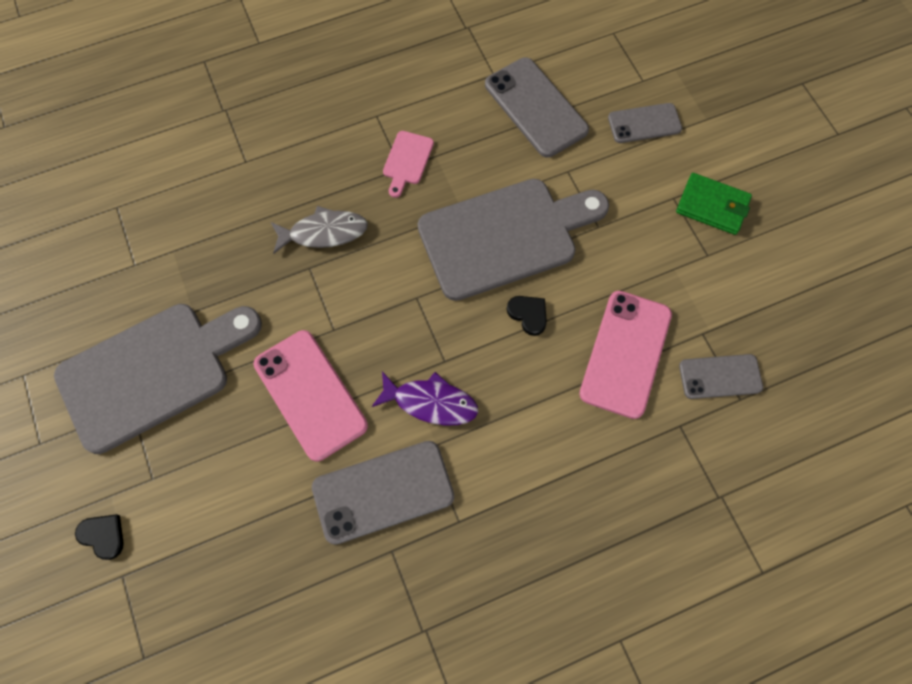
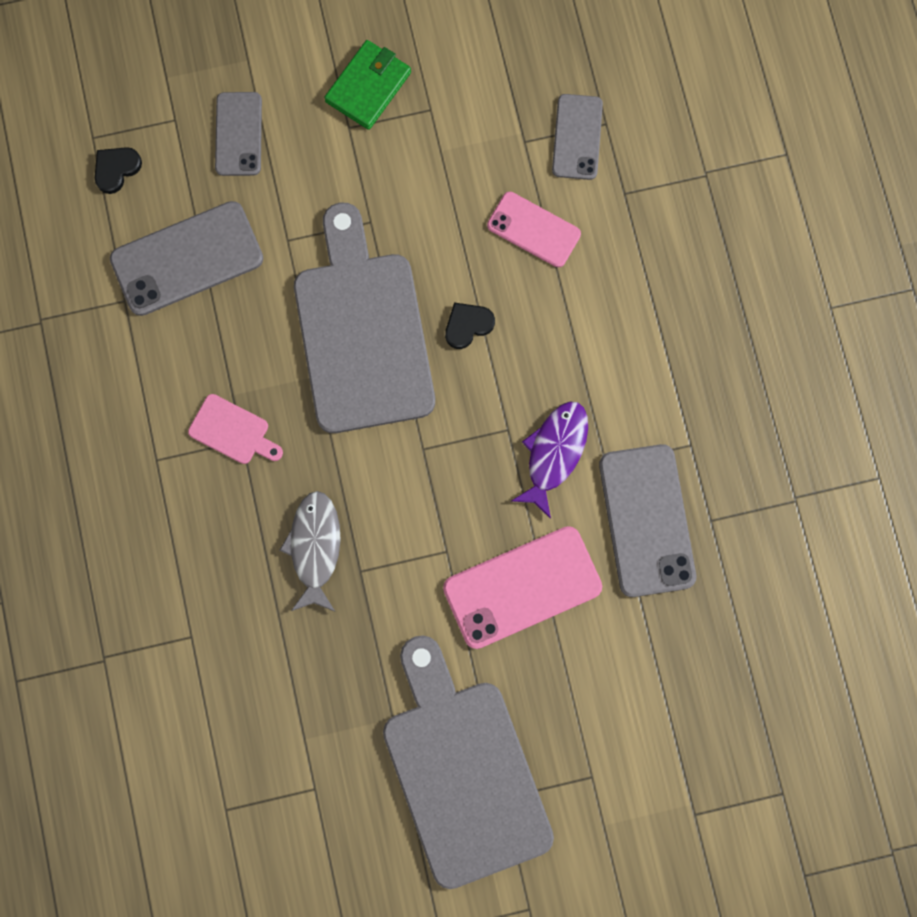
camera: 80 degrees left, 10 degrees up
black heart [75,514,124,560] -> black heart moved to [95,147,142,194]
pink phone [579,291,672,419] -> pink phone [487,192,581,267], size x0.62

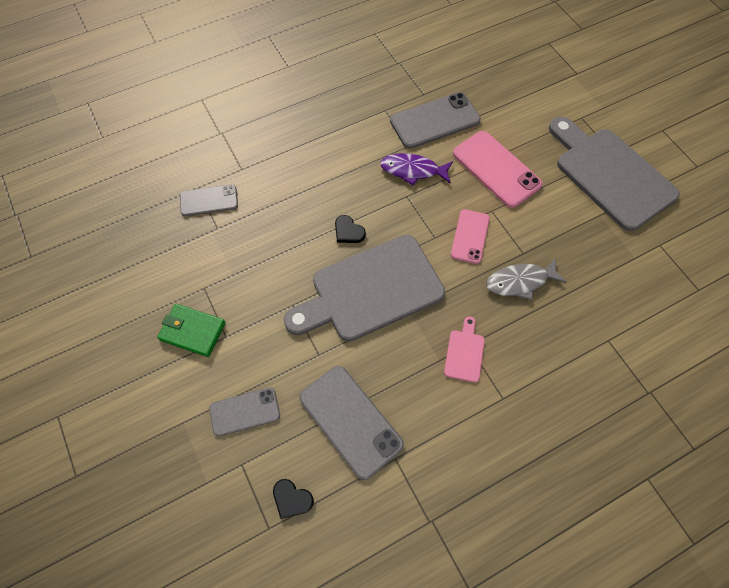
camera: 105 degrees left, 15 degrees down
grey cutting board [383,635,554,889] -> grey cutting board turned 90 degrees clockwise [549,117,680,231]
pink phone [487,192,581,267] -> pink phone moved to [451,209,490,264]

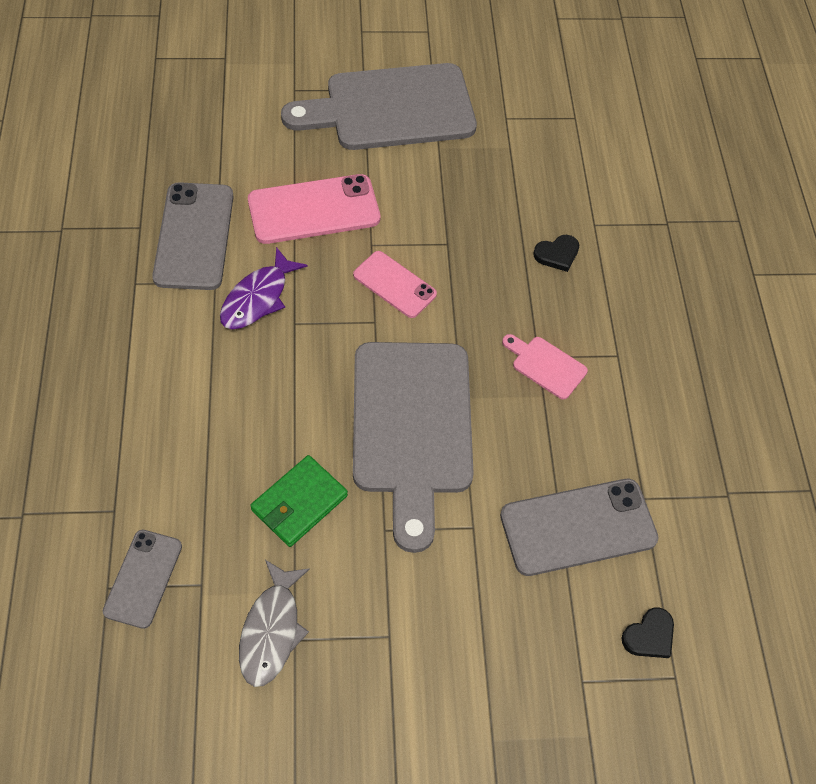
camera: 70 degrees left, 5 degrees down
green wallet [157,304,226,357] -> green wallet moved to [250,455,348,547]
grey phone [209,387,280,437] -> none
black heart [335,215,366,243] -> black heart moved to [533,235,579,272]
grey fish [486,258,567,300] -> grey fish moved to [239,560,310,687]

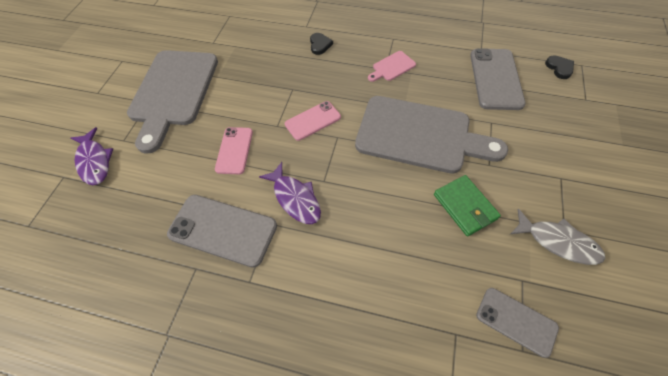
camera: 65 degrees left, 0 degrees up
pink phone [248,174,380,244] -> pink phone [215,127,253,174], size x0.62
none -> purple fish [70,127,113,185]

